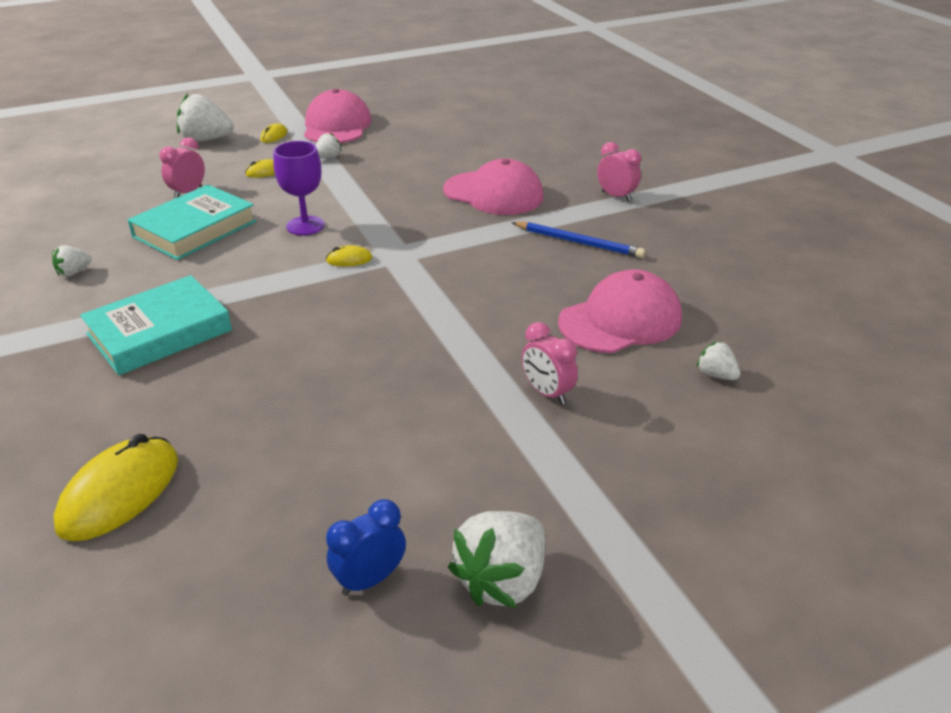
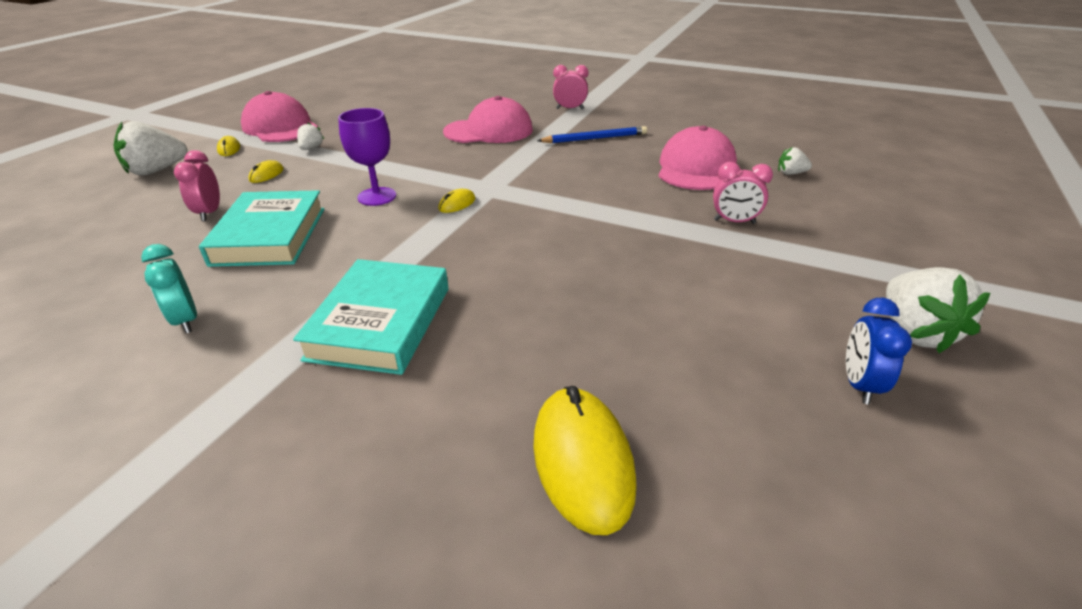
camera: 40 degrees left, 0 degrees up
white strawberry [52,245,92,277] -> turquoise clock [141,244,197,333]

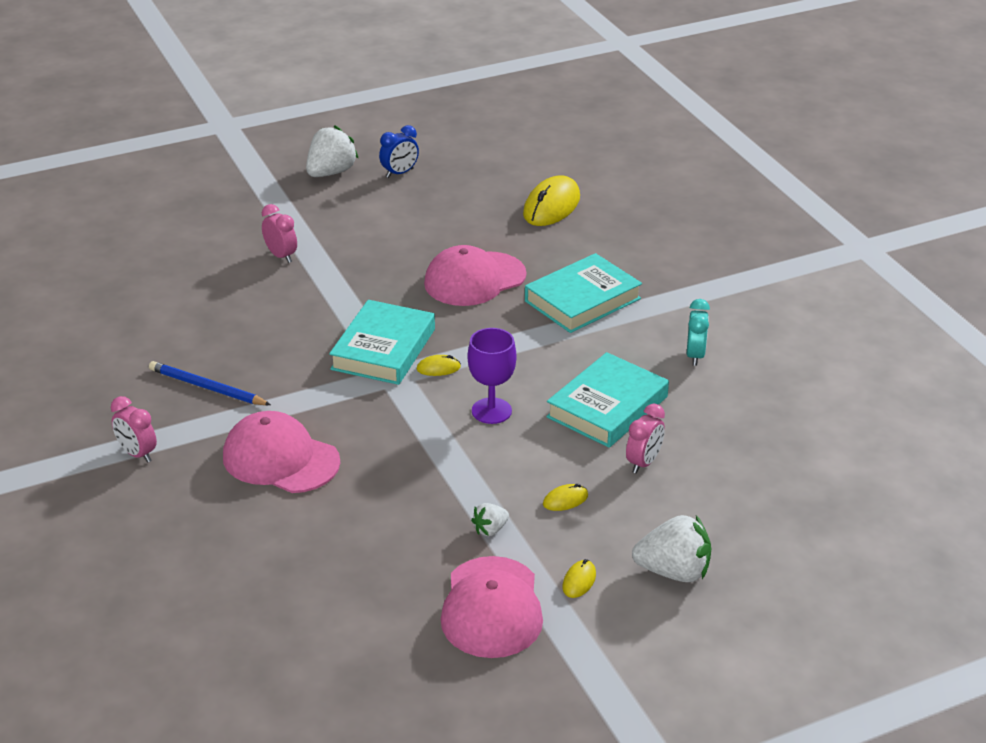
camera: 140 degrees left, 0 degrees up
pink cap [658,126,737,190] -> pink cap moved to [424,245,527,306]
white strawberry [778,147,812,175] -> none
none -> turquoise book [329,300,435,385]

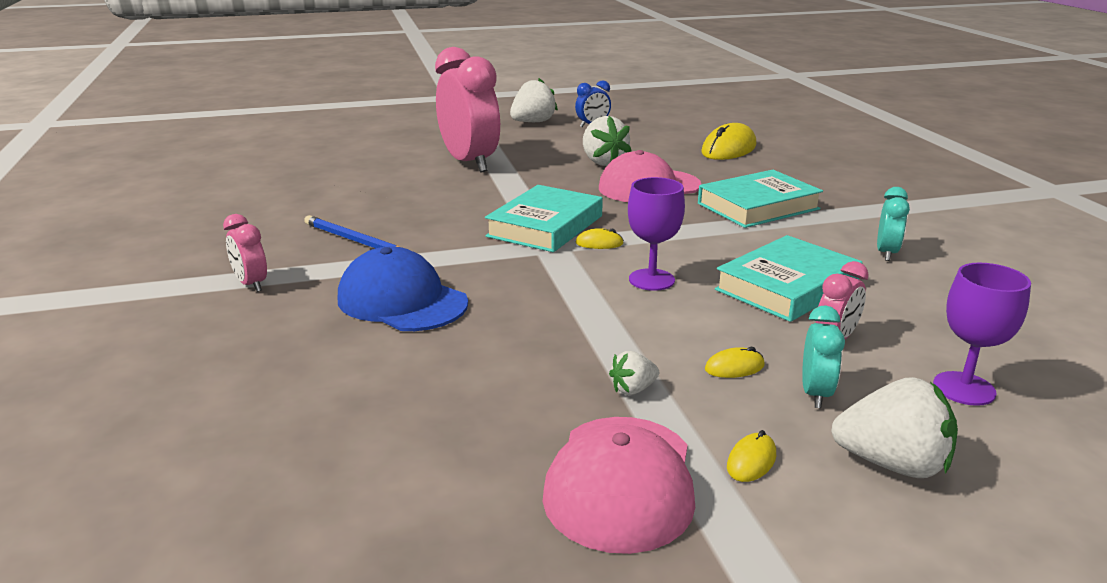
camera: 10 degrees right, 10 degrees down
pink cap [223,411,340,493] -> blue cap [338,247,468,331]
pink clock [262,204,297,263] -> pink clock [435,47,500,172], size x2.19
none -> white strawberry [583,116,632,166]
none -> turquoise clock [802,305,845,408]
none -> purple goblet [933,263,1031,406]

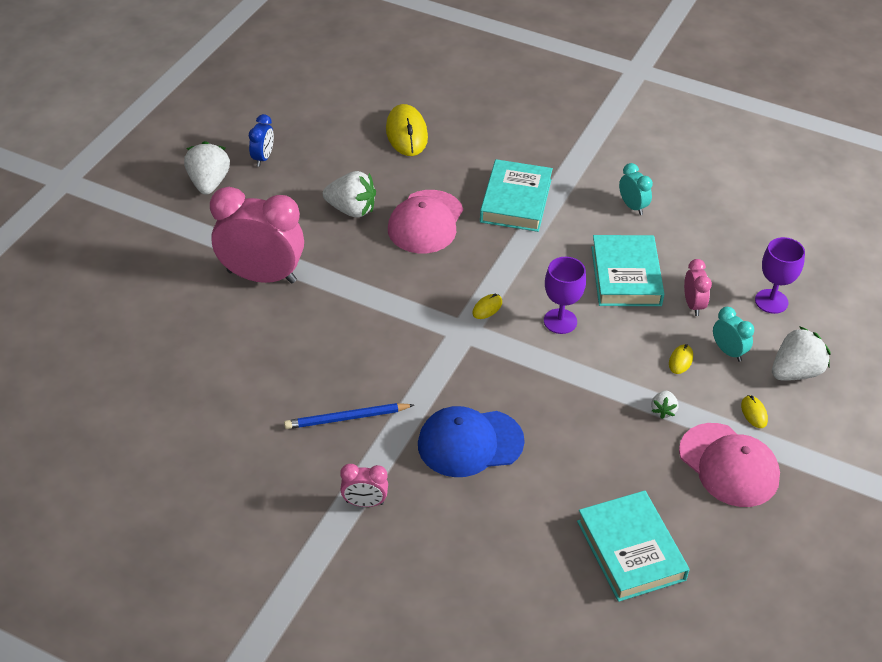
camera: 50 degrees left, 20 degrees up
turquoise book [485,185,603,252] -> turquoise book moved to [577,491,690,602]

